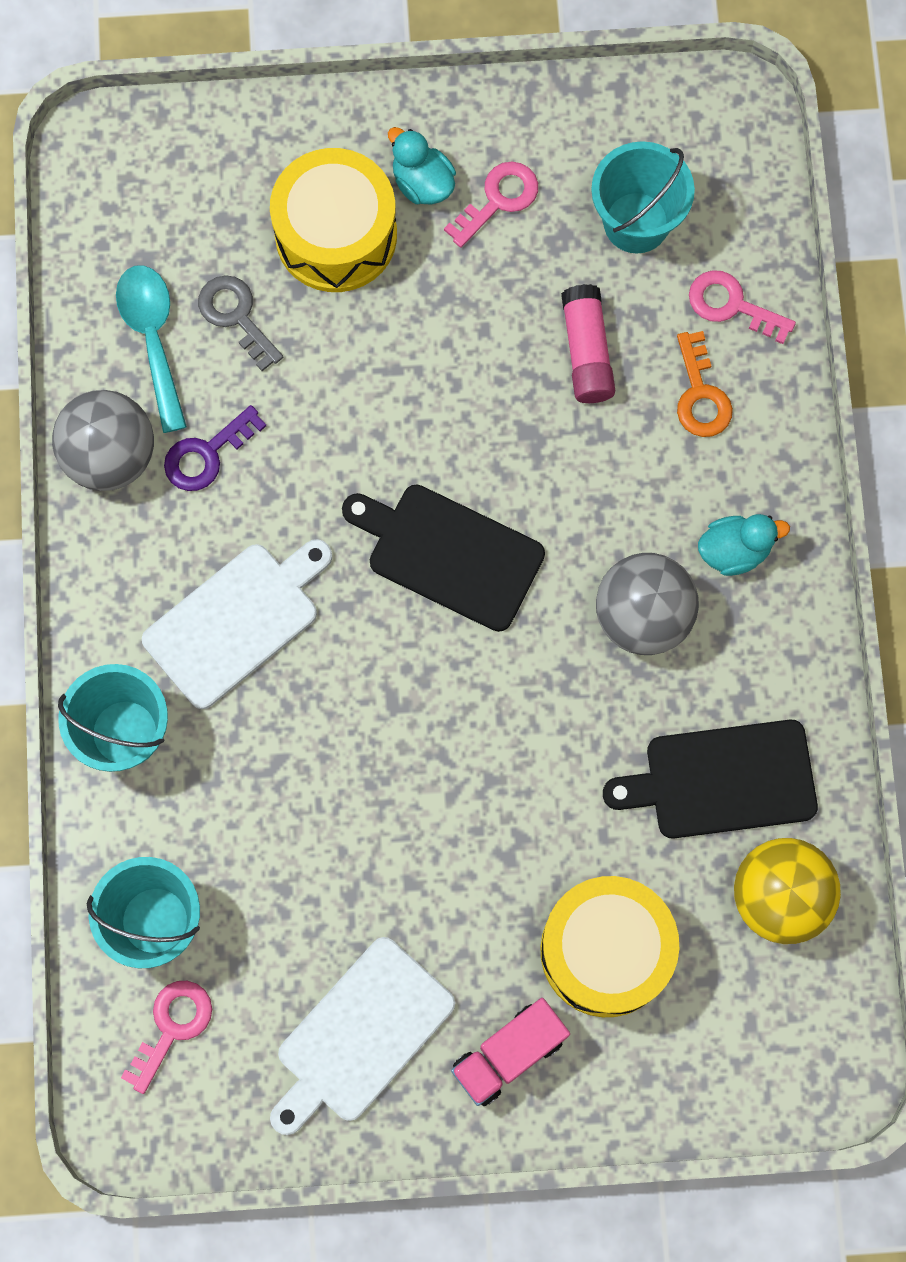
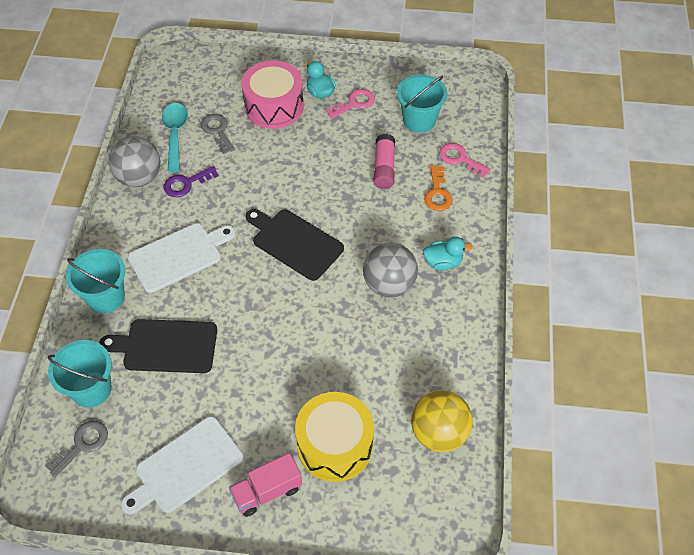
camera: 10 degrees right, 20 degrees down
pink key [121,981,212,1094] -> grey key [45,421,108,477]
yellow drum [270,148,397,292] -> pink drum [241,60,304,129]
black cutting board [603,720,818,838] -> black cutting board moved to [99,319,217,373]

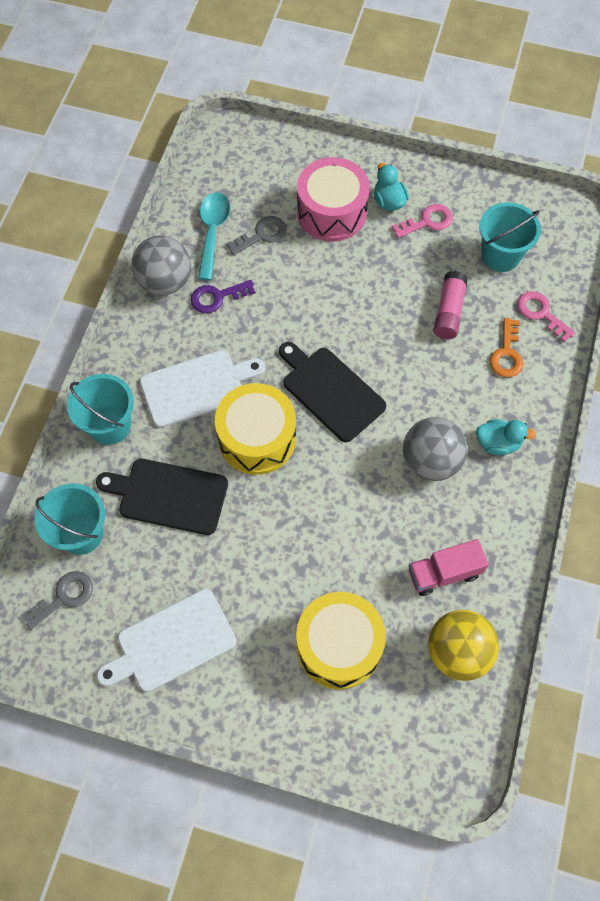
camera: 10 degrees right, 10 degrees up
grey key [201,114,235,154] -> grey key turned 75 degrees clockwise [226,216,287,255]
pink truck [229,453,302,517] -> pink truck moved to [409,539,489,596]
none -> yellow drum [215,383,296,475]

